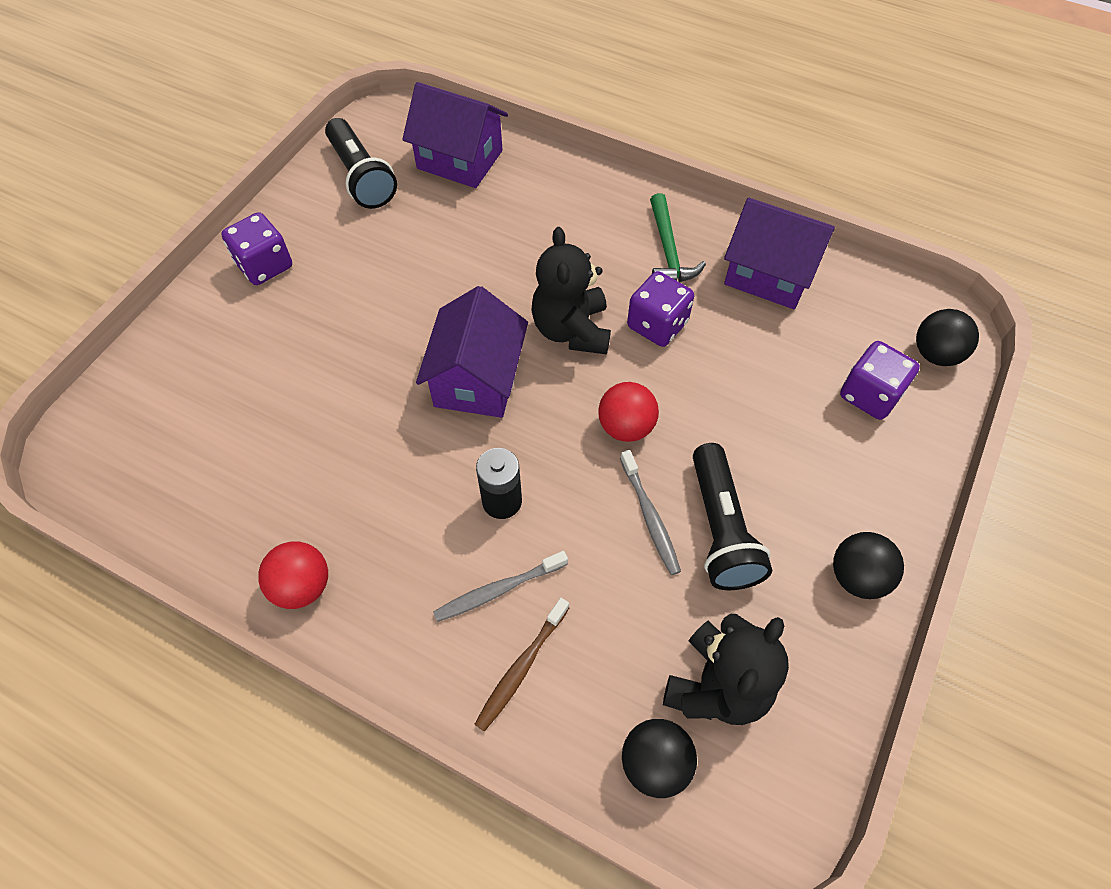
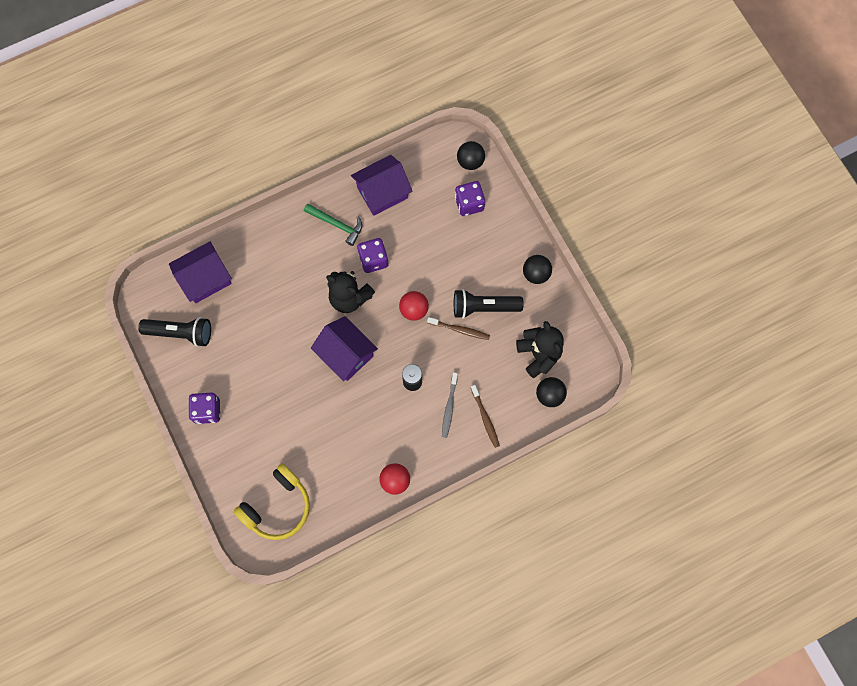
camera: 55 degrees left, 15 degrees up
grey toothbrush [620,450,681,575] -> brown toothbrush [427,317,490,340]
black flashlight [693,443,773,590] -> black flashlight turned 150 degrees clockwise [454,289,524,319]
none -> yellow headphones [234,464,310,540]

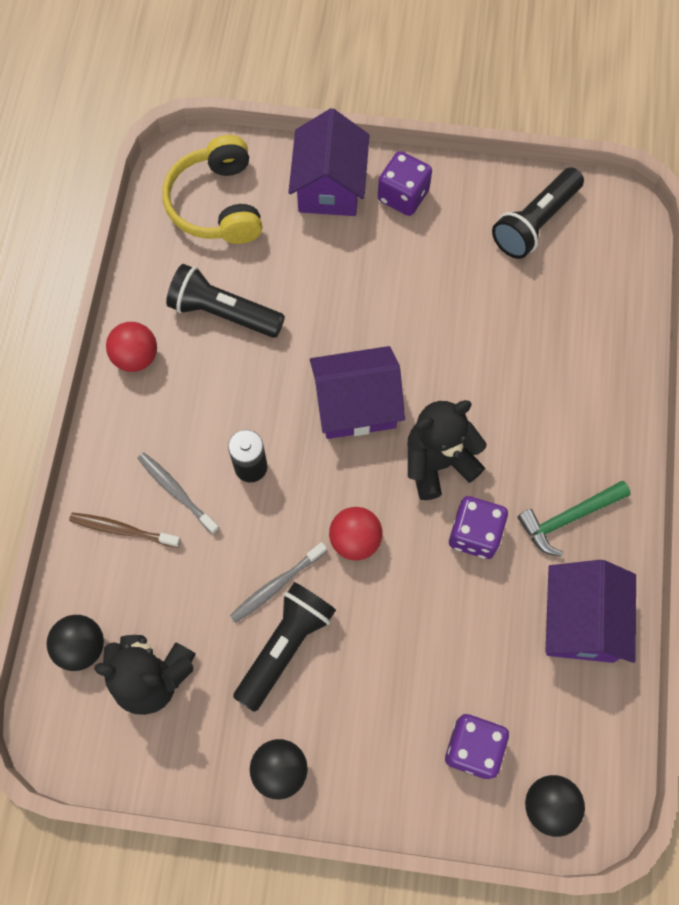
camera: 125 degrees right, 5 degrees down
purple house [169,241,232,303] -> purple house moved to [288,108,370,216]
brown toothbrush [427,317,490,340] -> grey toothbrush [230,542,327,623]
none -> black flashlight [166,264,285,338]

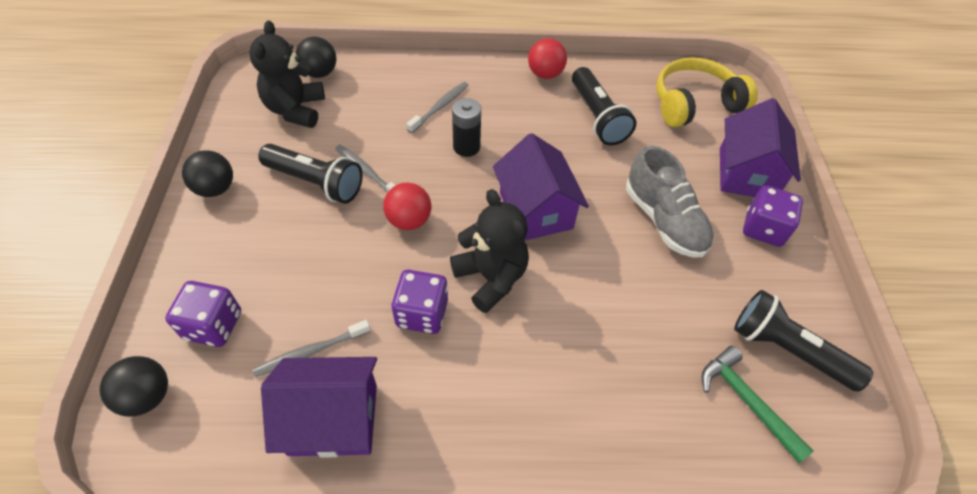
camera: 80 degrees right, 15 degrees down
brown toothbrush [69,512,181,548] -> none
black flashlight [166,264,285,338] -> black flashlight turned 150 degrees clockwise [572,67,636,145]
purple house [288,108,370,216] -> purple house turned 75 degrees counterclockwise [720,98,801,197]
green hammer [517,481,631,556] -> green hammer moved to [701,346,814,463]
none -> grey toothbrush [253,320,371,377]
none -> grey shoe [626,146,714,258]

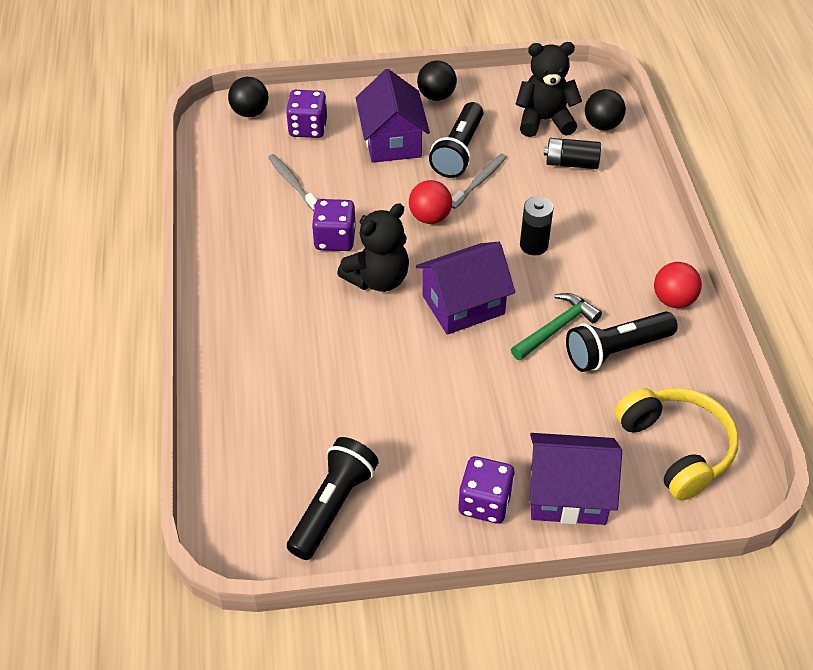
camera: 85 degrees right, 5 degrees down
purple house [261,357,377,458] -> purple house moved to [356,69,430,163]
grey toothbrush [406,82,468,133] -> none
grey shoe [626,146,714,258] -> none
green hammer [701,346,814,463] -> green hammer moved to [511,293,602,360]
none -> black battery [544,138,601,169]

